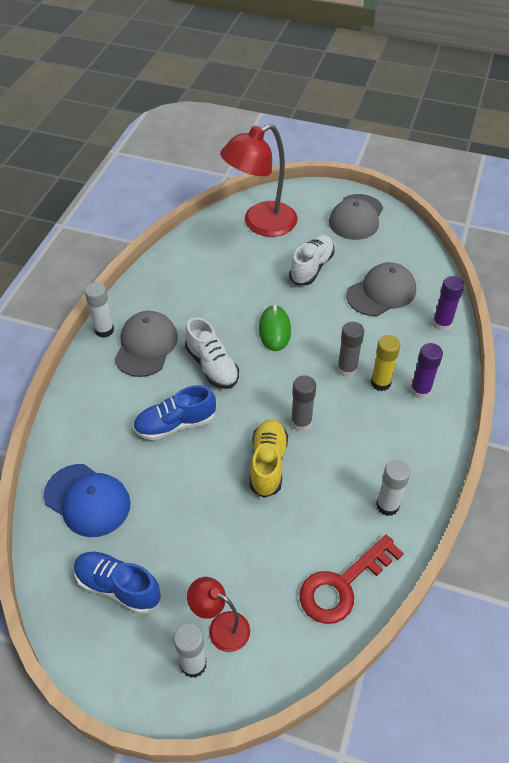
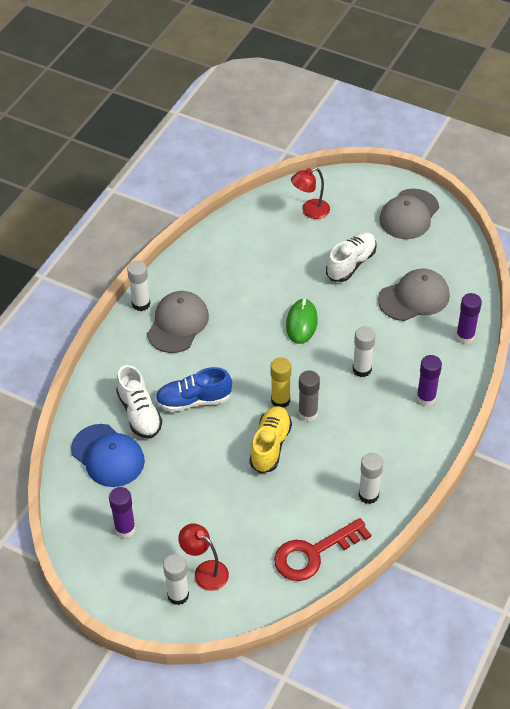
camera: 10 degrees right, 0 degrees up
blue shoe [74,552,161,614] -> purple glue stick [109,487,136,538]
white shoe [185,317,239,389] -> white shoe moved to [116,365,162,438]
red lamp [220,123,297,237] -> red lamp [291,168,330,219], size x0.52
grey glue stick [337,322,364,377] -> white glue stick [353,326,375,377]
yellow glue stick [371,335,401,391] -> yellow glue stick moved to [271,357,291,408]

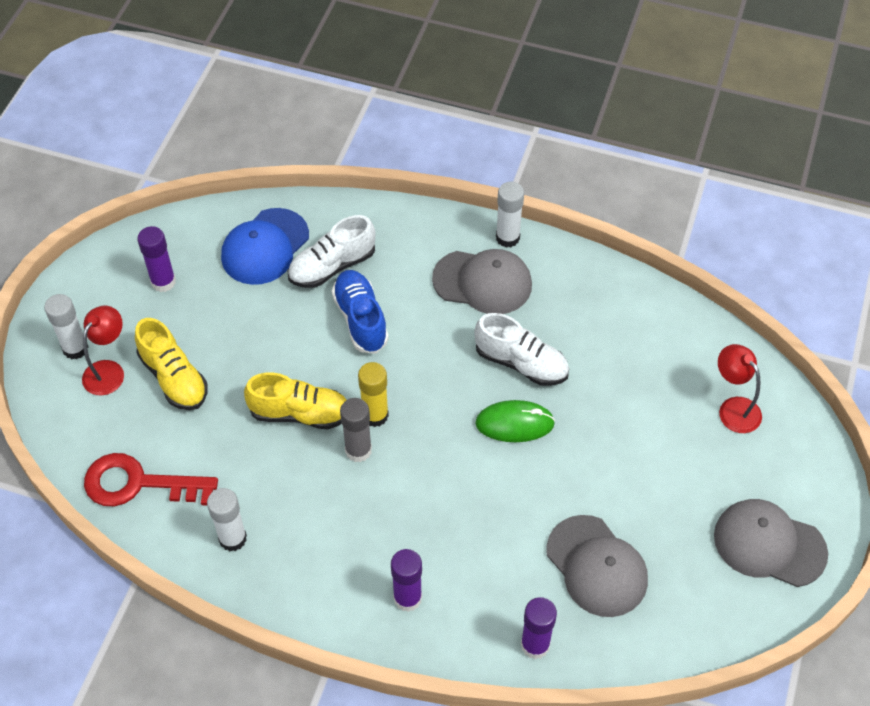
camera: 80 degrees right, 5 degrees up
red key [274,518,371,581] -> red key turned 45 degrees counterclockwise [84,453,218,506]
white shoe [326,232,377,282] -> white shoe moved to [474,313,569,386]
white glue stick [353,326,375,377] -> none
none -> yellow shoe [135,318,208,410]

